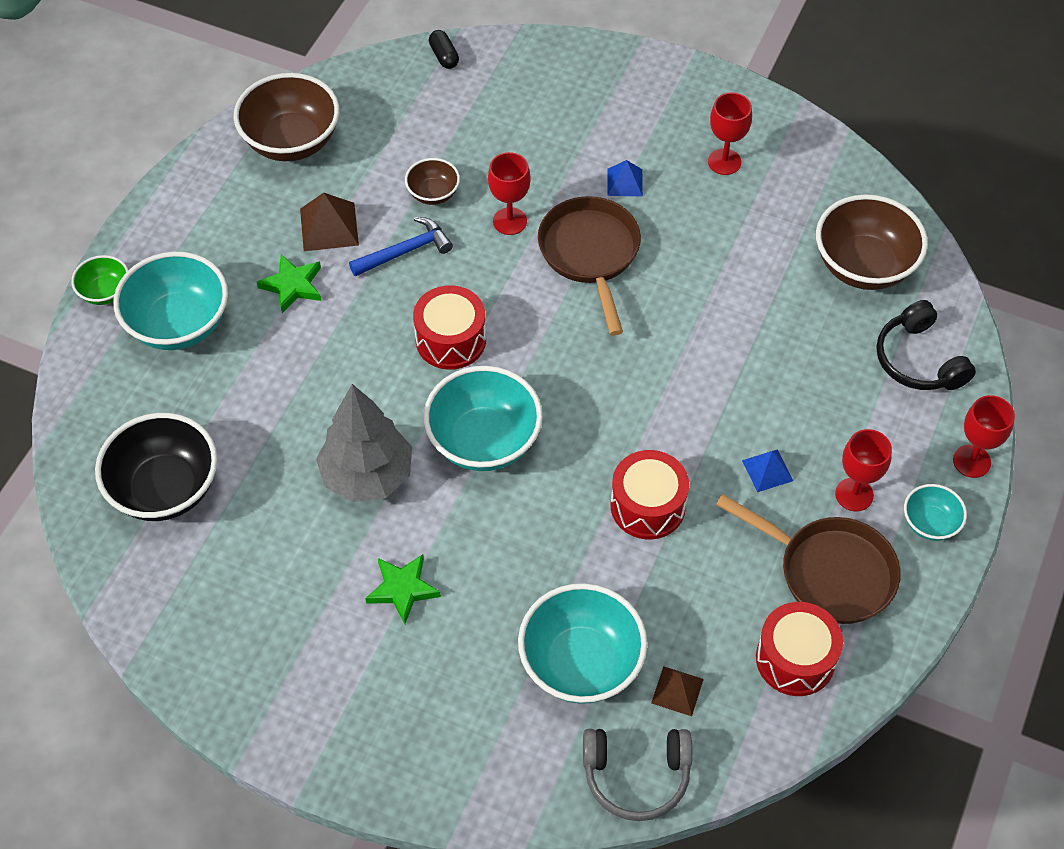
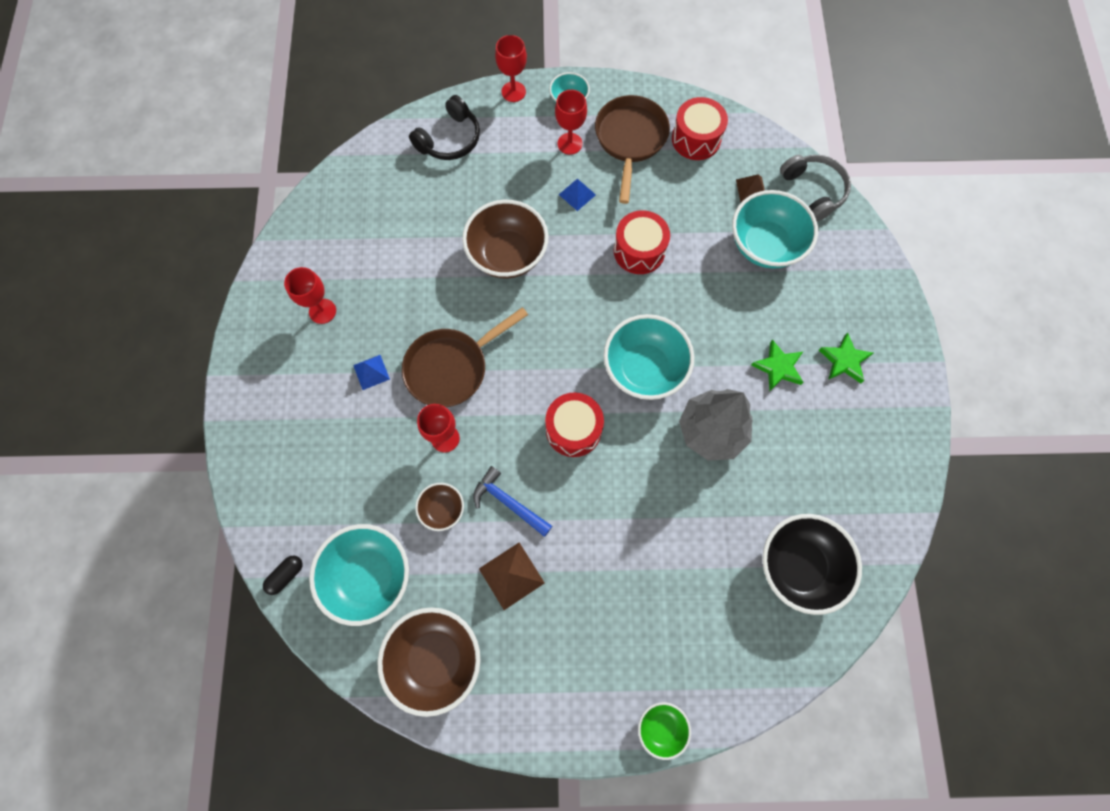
camera: 115 degrees left, 15 degrees up
turquoise bowl [113,251,228,350] -> turquoise bowl moved to [309,524,409,626]
green star [257,254,321,313] -> green star moved to [819,333,873,383]
brown bowl [816,194,928,290] -> brown bowl moved to [462,200,548,279]

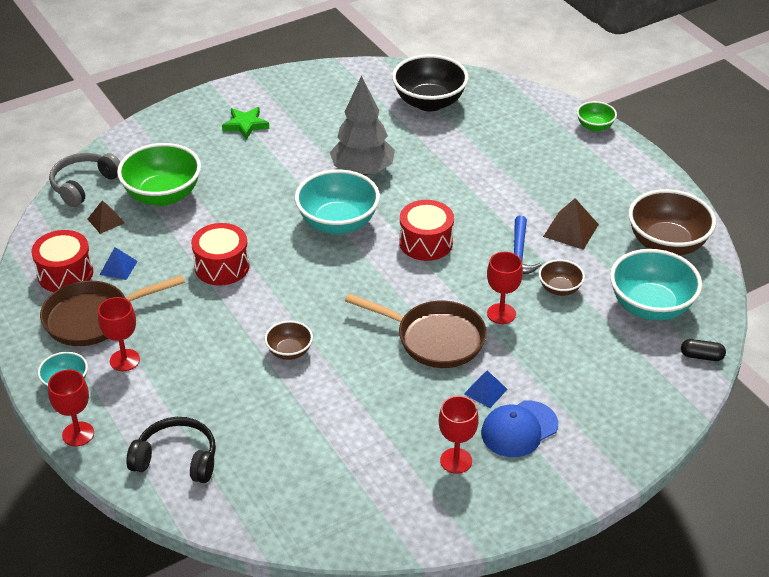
camera: 120 degrees left, 30 degrees down
brown bowl [462,200,548,279] -> brown bowl [265,321,313,360], size x0.52
blue pyramid [559,179,596,211] -> blue pyramid moved to [100,247,138,280]
turquoise bowl [732,190,818,269] -> green bowl [117,143,201,206]
green star [751,340,803,391] -> none
none -> blue cap [481,401,558,457]

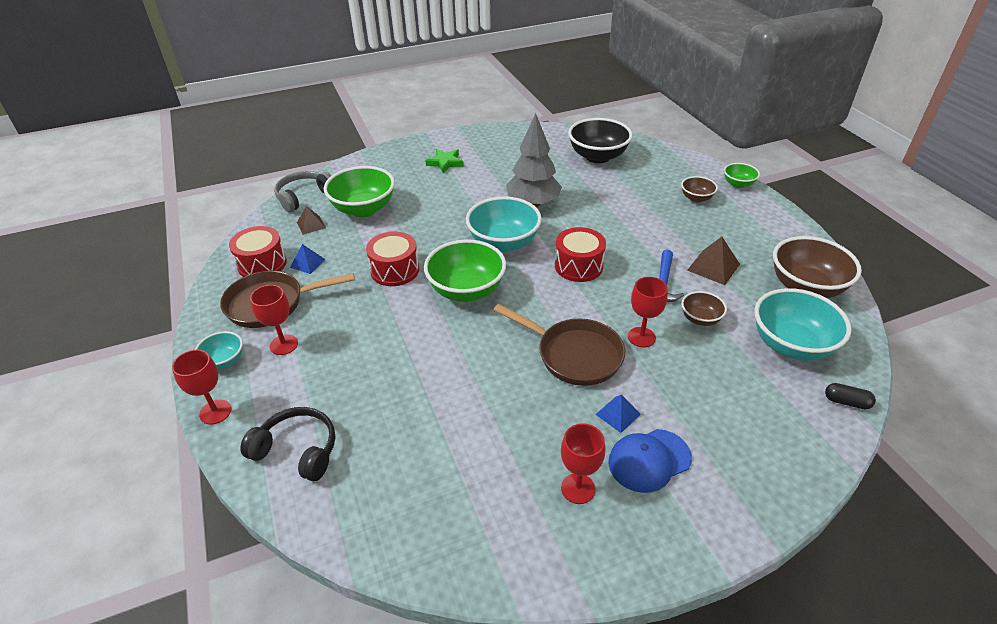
camera: 10 degrees right, 0 degrees up
brown bowl [265,321,313,360] -> brown bowl moved to [681,176,718,203]
none -> green bowl [424,239,506,302]

